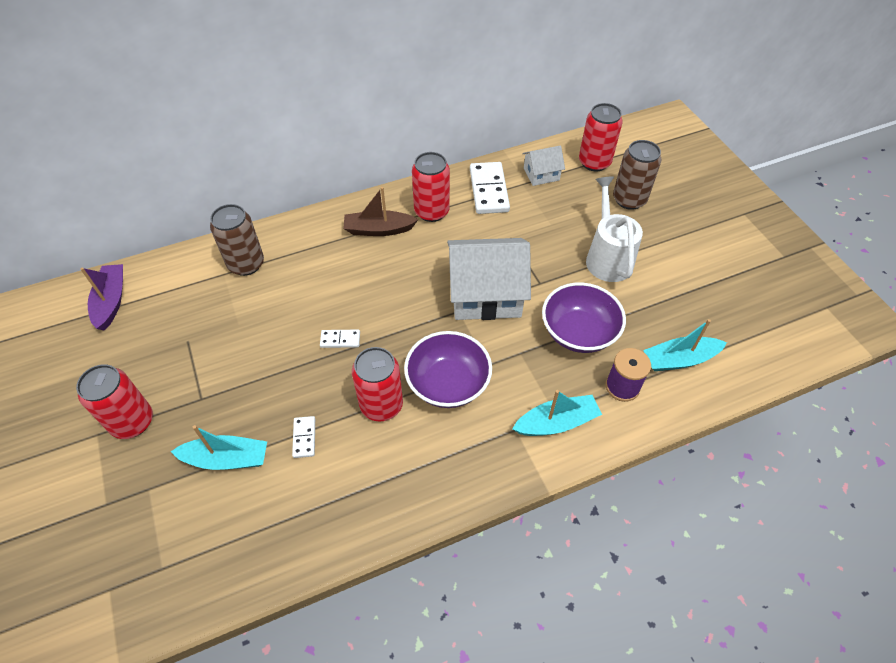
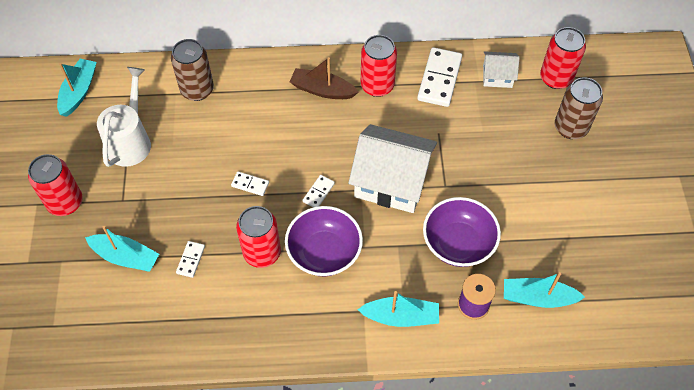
camera: 20 degrees right, 5 degrees up
purple boat [80,264,123,331] -> turquoise boat [57,59,97,117]
white watering can [586,176,643,282] -> white watering can moved to [97,67,151,167]
none -> white domino [303,175,335,207]

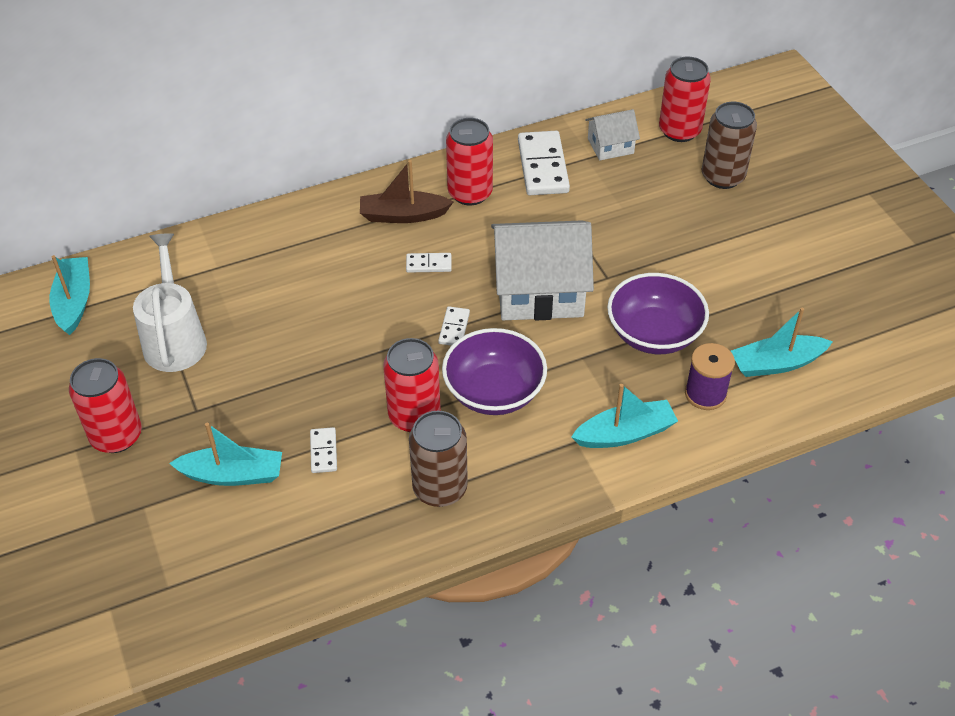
camera: 20 degrees left, 10 degrees down
brown can [171,39,214,101] -> brown can moved to [409,411,468,507]
white domino [231,171,269,196] -> white domino moved to [406,253,452,273]

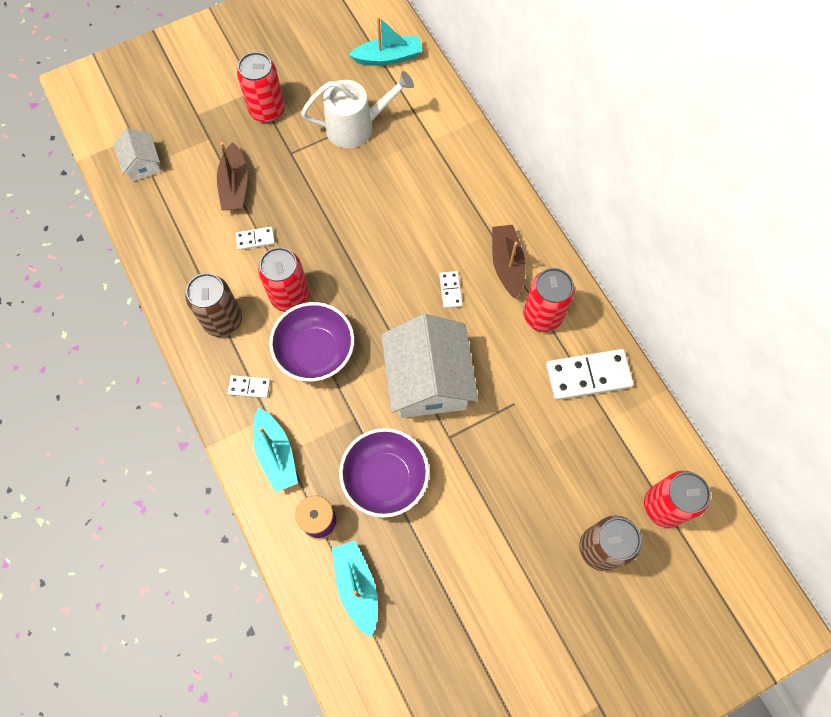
camera: 85 degrees right, 20 degrees up
turquoise boat [169,423,282,486] -> brown boat [217,142,248,210]
white domino [438,306,470,346] -> white domino moved to [228,375,271,398]
white house [585,109,640,161] -> white house moved to [113,128,161,182]

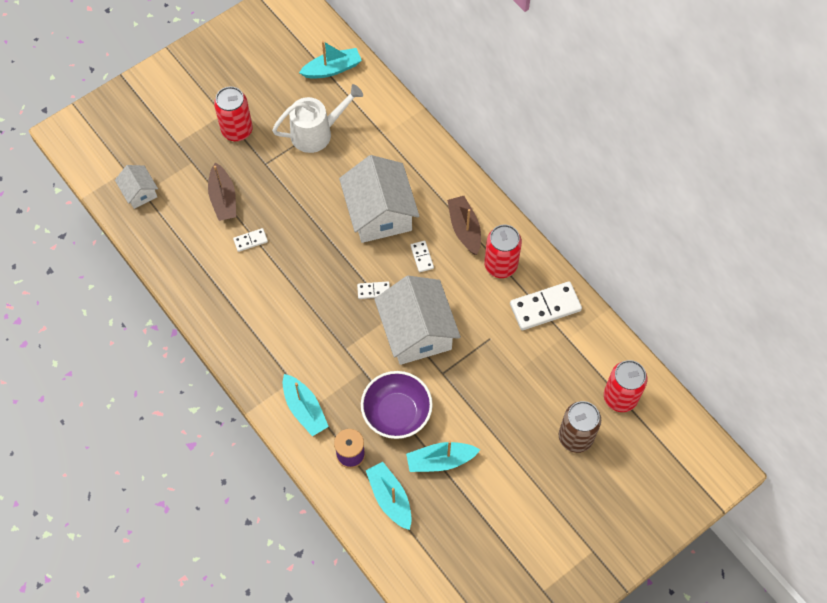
camera: 10 degrees left, 5 degrees down
brown can [185,273,242,337] -> none
white domino [228,375,271,398] -> white domino moved to [357,281,390,299]
red can [258,247,309,312] -> none
purple bowl [269,302,354,381] -> none
none -> white house [339,155,419,243]
none -> turquoise boat [406,440,480,472]

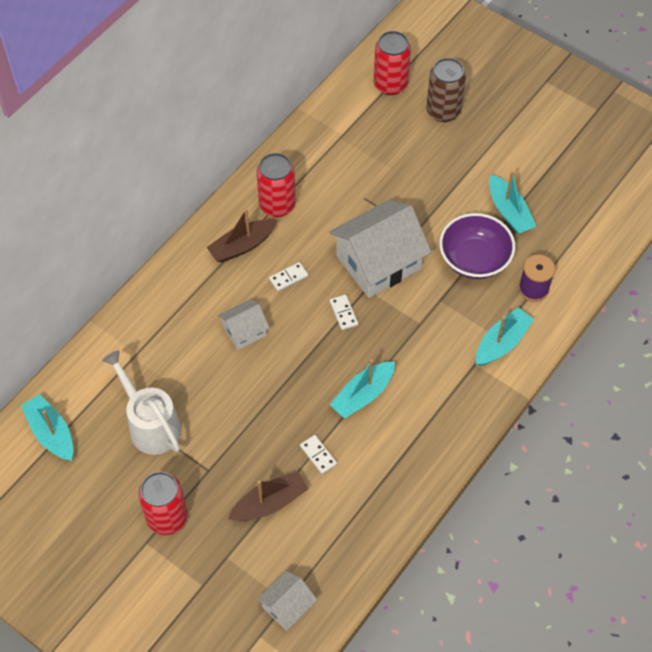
camera: 105 degrees left, 5 degrees down
white house [339,155,419,243] -> white house [218,299,269,350], size x0.51
turquoise boat [366,462,412,530] -> turquoise boat moved to [329,359,395,419]
white domino [510,281,582,330] -> none

